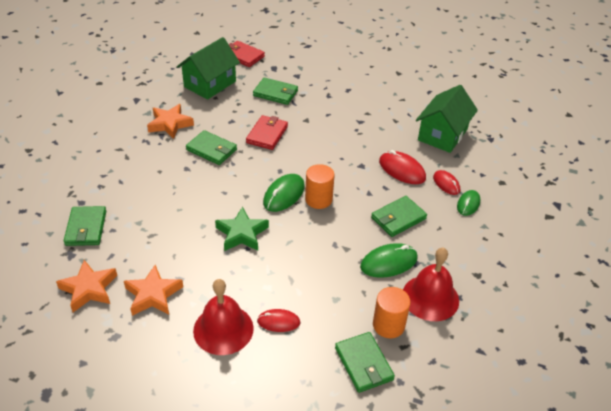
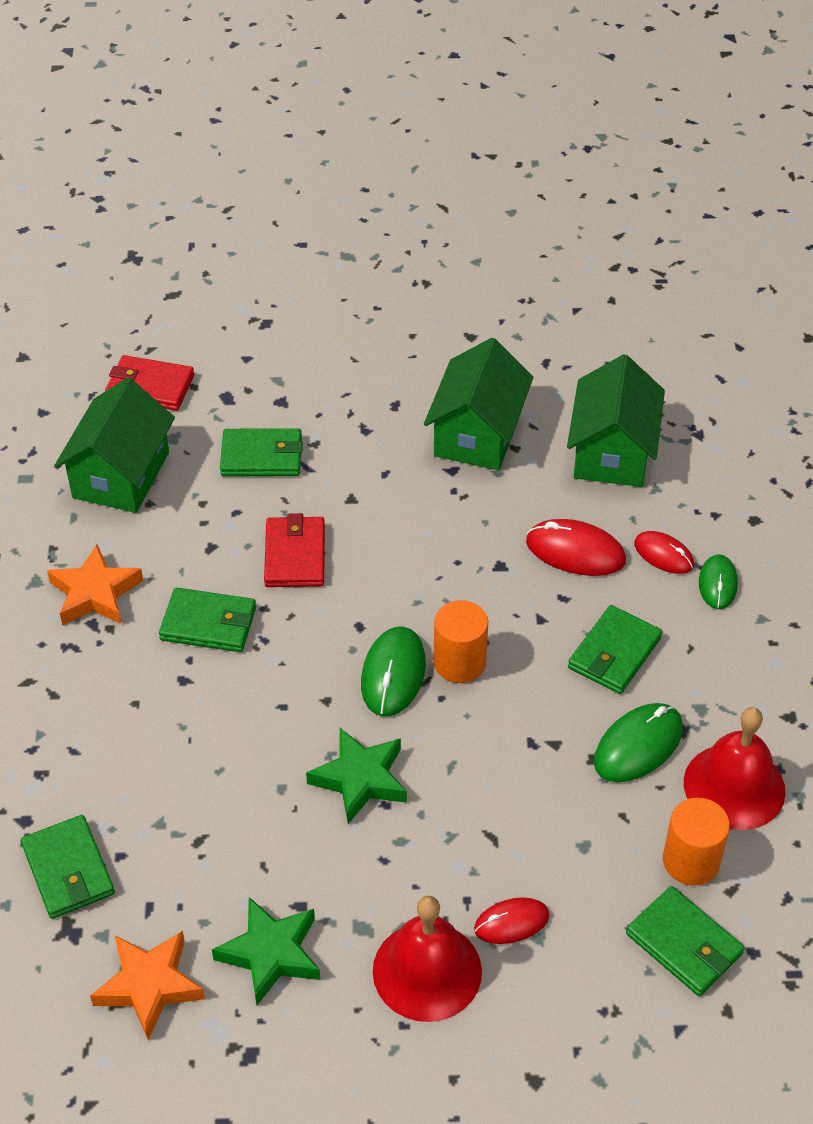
camera: 20 degrees left, 5 degrees up
orange star [124,265,183,316] -> green star [212,897,320,1005]
none -> green house [424,338,533,470]

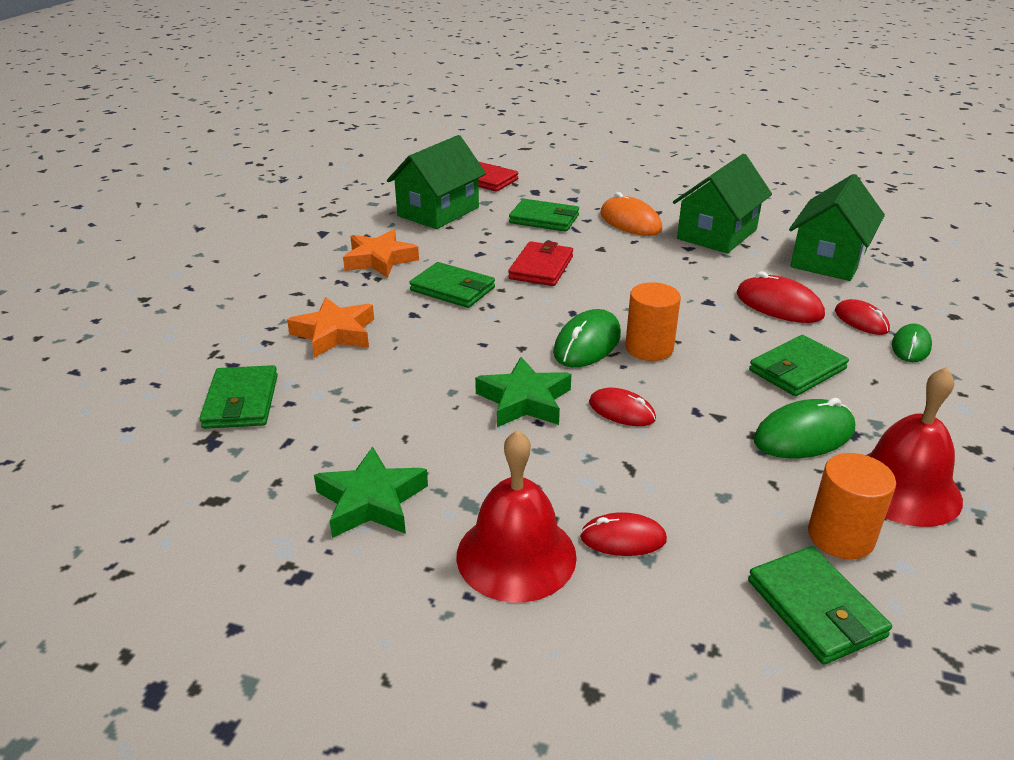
camera: 20 degrees right, 15 degrees down
orange star [90,931,205,1040] -> orange star moved to [287,297,374,358]
none -> red mouse [589,387,656,426]
none -> orange mouse [600,192,662,236]

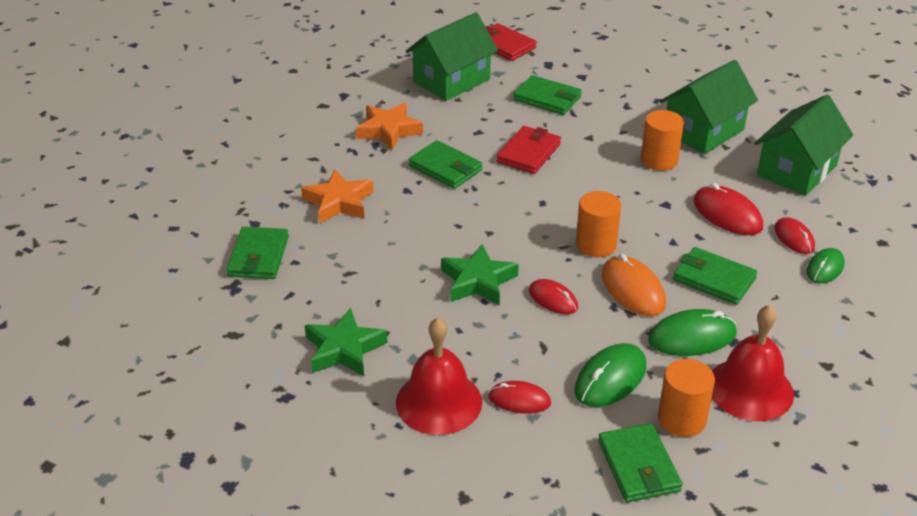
camera: 10 degrees right, 5 degrees up
green mouse [553,309,621,367] -> green mouse moved to [575,343,646,407]
orange mouse [600,192,662,236] -> orange mouse moved to [602,254,666,316]
green wallet [749,335,849,396] -> green wallet turned 60 degrees clockwise [673,247,757,305]
none -> orange cylinder [641,110,684,171]

